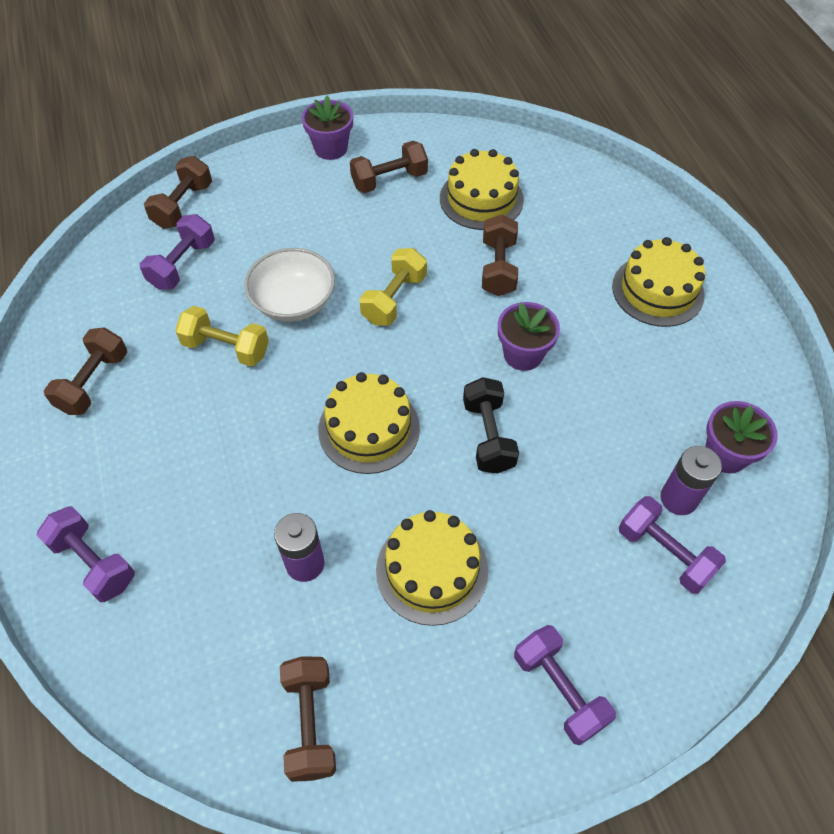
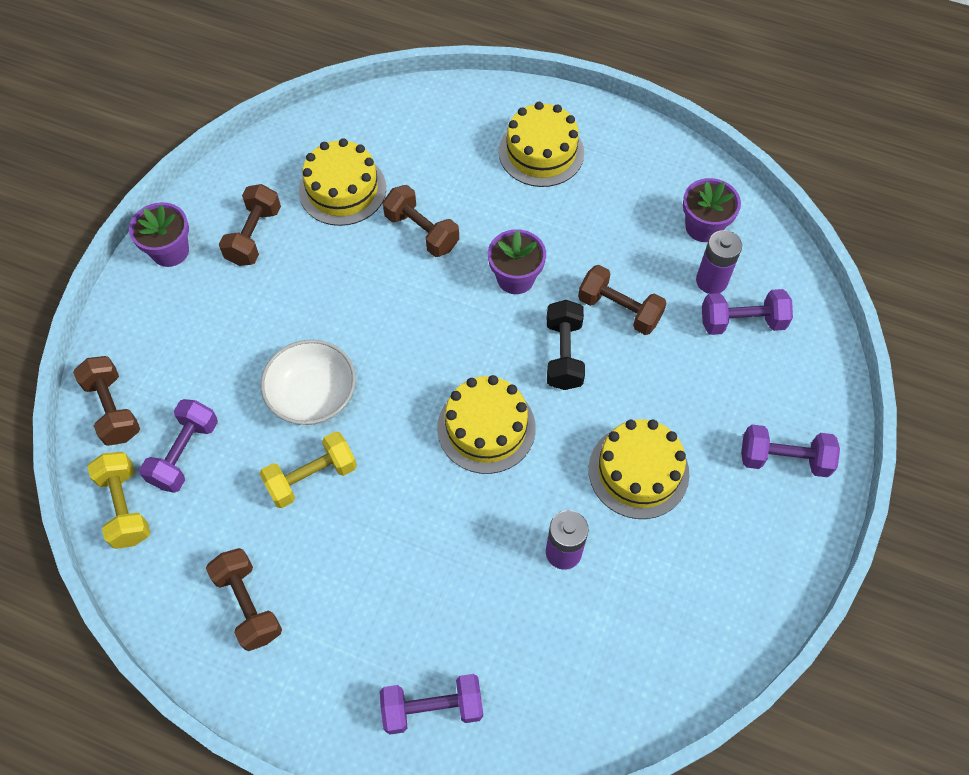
camera: 50 degrees left, 5 degrees up
purple dumbbell [140,214,215,290] -> purple dumbbell turned 45 degrees clockwise [139,399,218,493]
brown dumbbell [280,656,336,782] -> brown dumbbell moved to [578,265,667,335]
yellow dumbbell [359,248,427,326] -> yellow dumbbell moved to [87,452,150,549]
black dumbbell [463,377,519,474] -> black dumbbell turned 60 degrees clockwise [547,300,585,390]

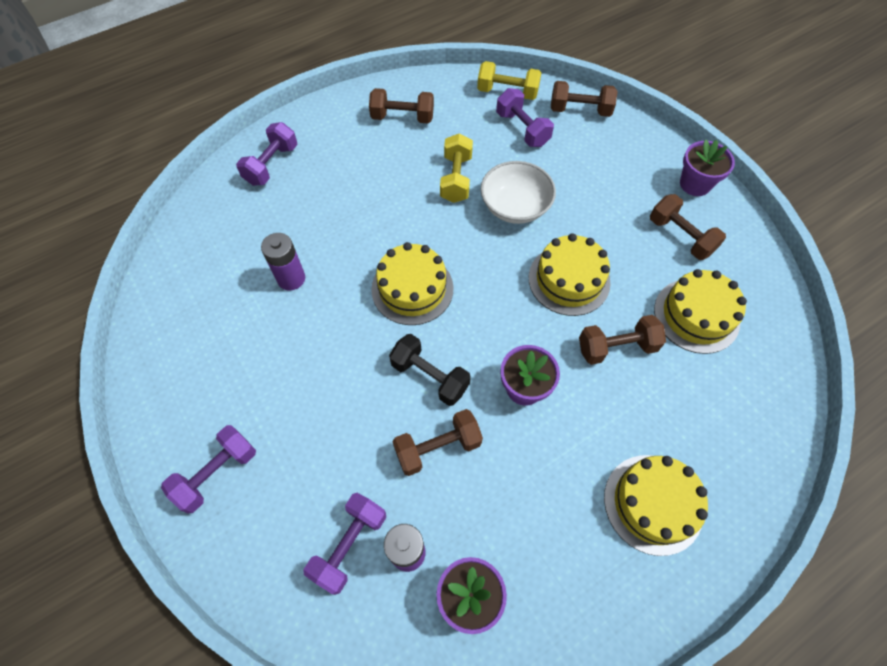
camera: 125 degrees right, 0 degrees up
yellow cake [589,419,689,519] -> yellow cake moved to [529,233,611,316]

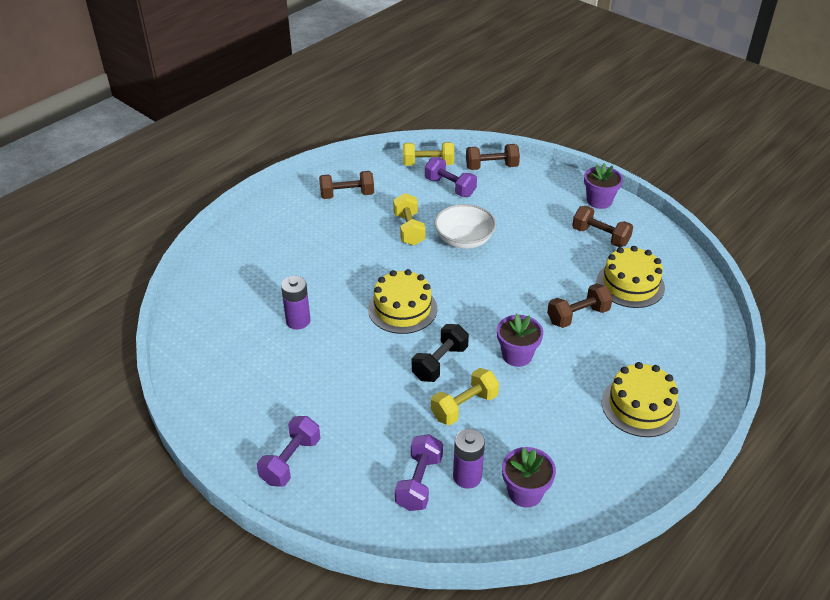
camera: 15 degrees left, 20 degrees down
purple dumbbell [236,122,298,186] -> none
black dumbbell [389,334,471,406] -> black dumbbell turned 75 degrees counterclockwise [412,324,469,382]
brown dumbbell [393,409,483,476] -> yellow dumbbell [431,368,499,425]
yellow cake [529,233,611,316] -> none

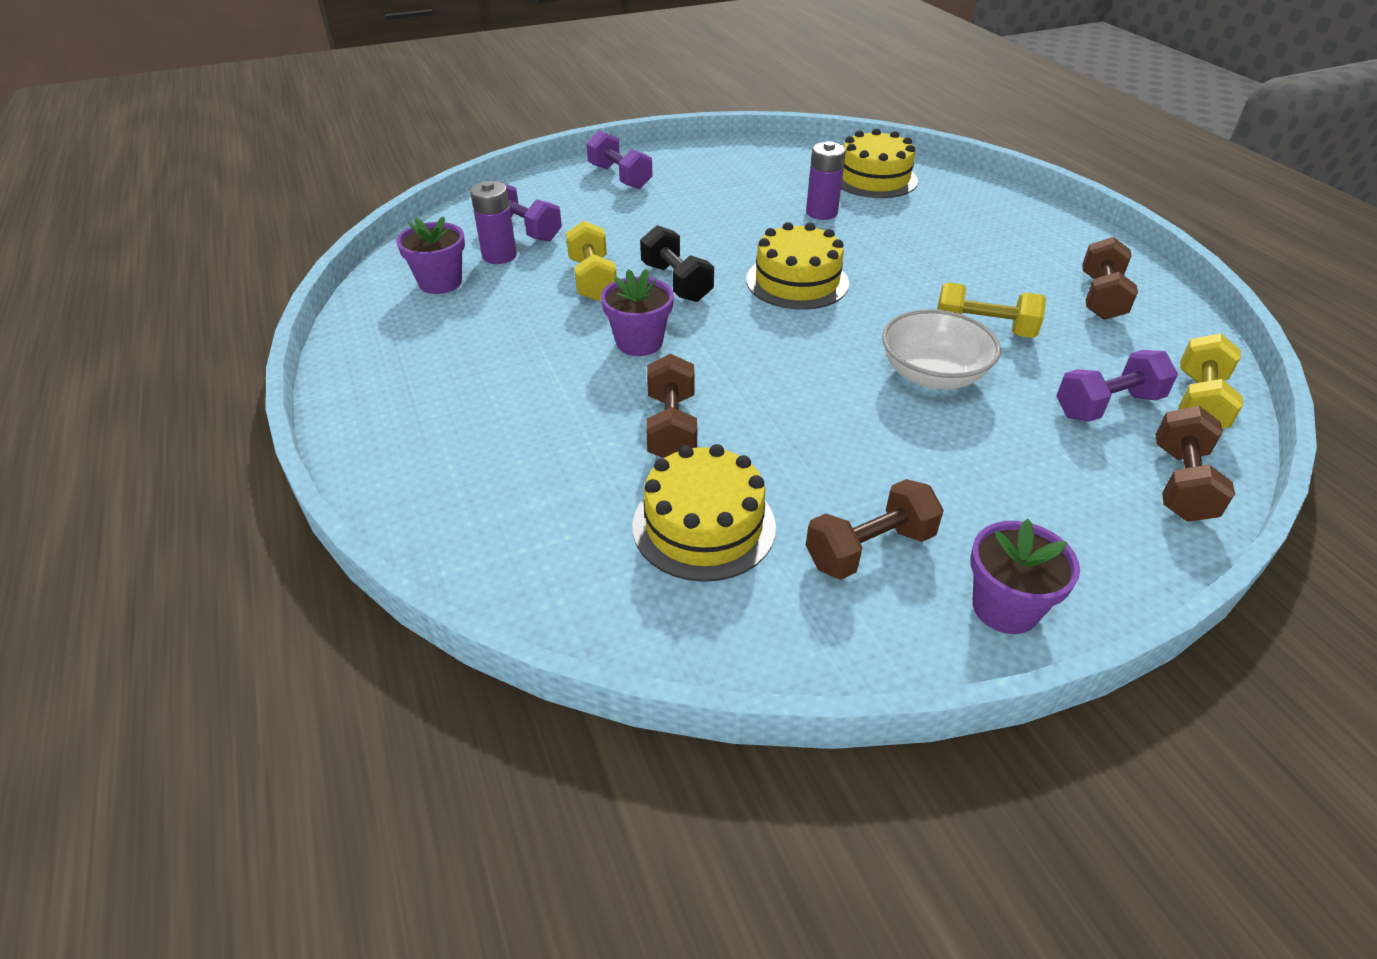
camera: 115 degrees right, 0 degrees up
yellow cake [602,362,680,437] -> yellow cake moved to [841,128,918,198]

